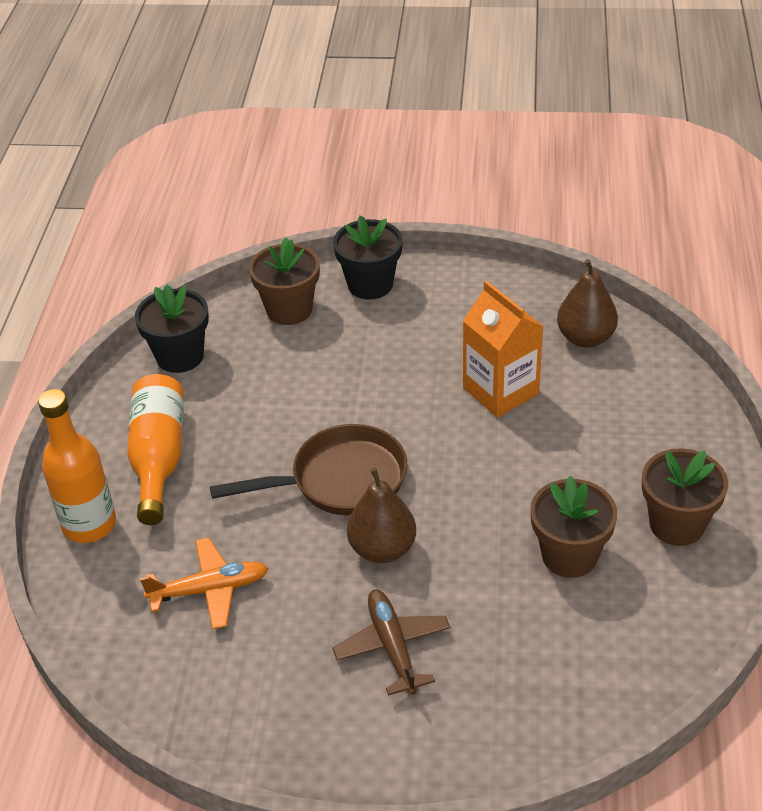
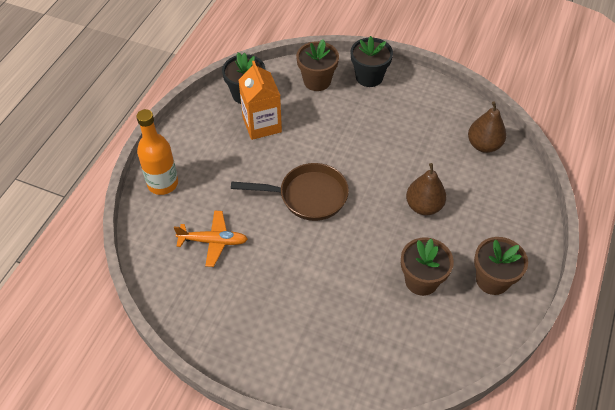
camera: 15 degrees right, 10 degrees up
orange bottle [127,374,184,525] -> none
brown plane [332,589,450,696] -> none
brown pear [347,468,416,563] -> brown pear moved to [406,163,446,215]
orange carton [463,280,544,418] -> orange carton moved to [238,61,282,140]

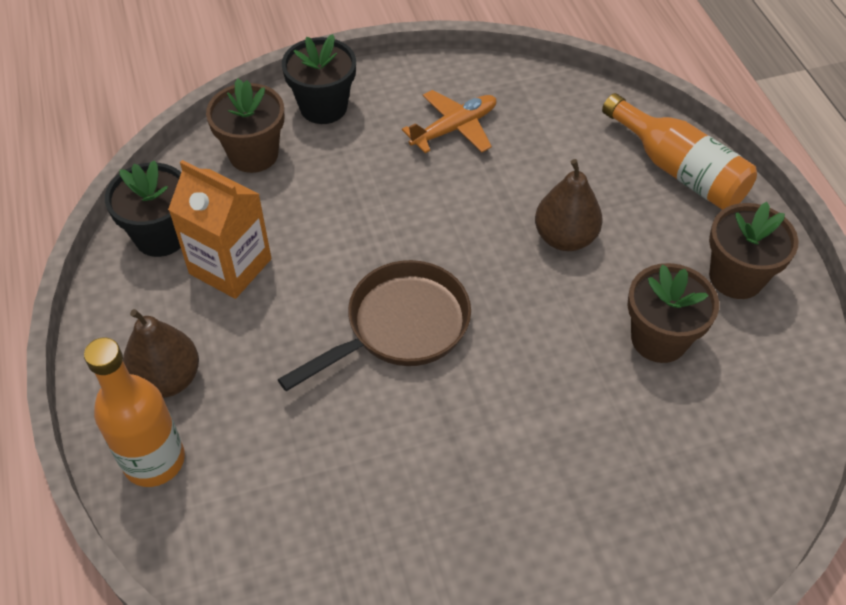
camera: 40 degrees left, 0 degrees up
orange plane [174,211,248,267] -> orange plane moved to [402,90,496,153]
brown pear [468,101,506,153] -> brown pear moved to [123,309,199,398]
none -> orange bottle [602,93,757,210]

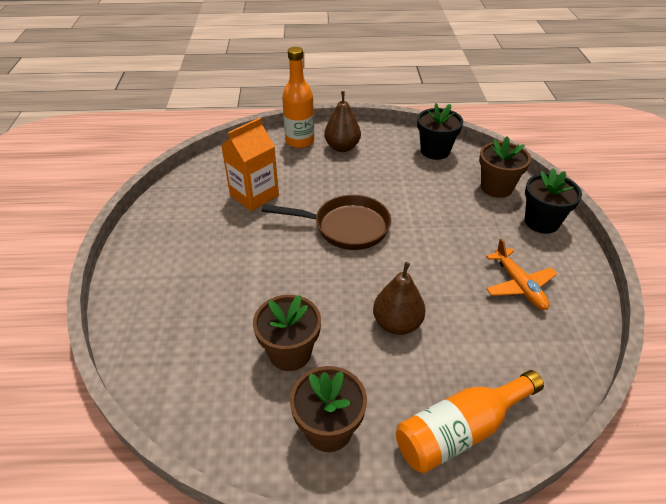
camera: 105 degrees right, 10 degrees down
orange carton [168,160,271,299] -> orange carton moved to [221,118,279,211]
brown pan [277,260,471,391] -> brown pan turned 60 degrees counterclockwise [262,195,391,250]

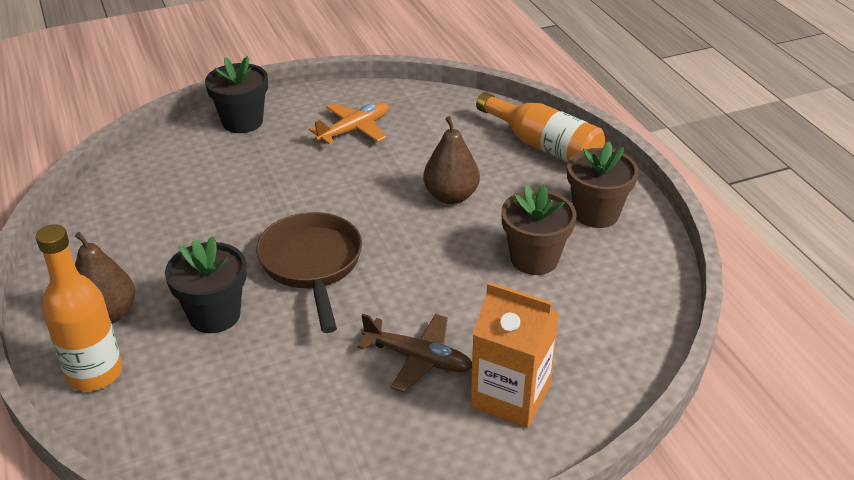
camera: 110 degrees left, 5 degrees down
orange carton [221,118,279,211] -> orange carton moved to [470,282,559,428]
black flower pot [417,103,463,160] -> black flower pot moved to [165,236,247,333]
brown flower pot [479,136,531,198] -> none
none -> brown plane [357,314,472,392]

